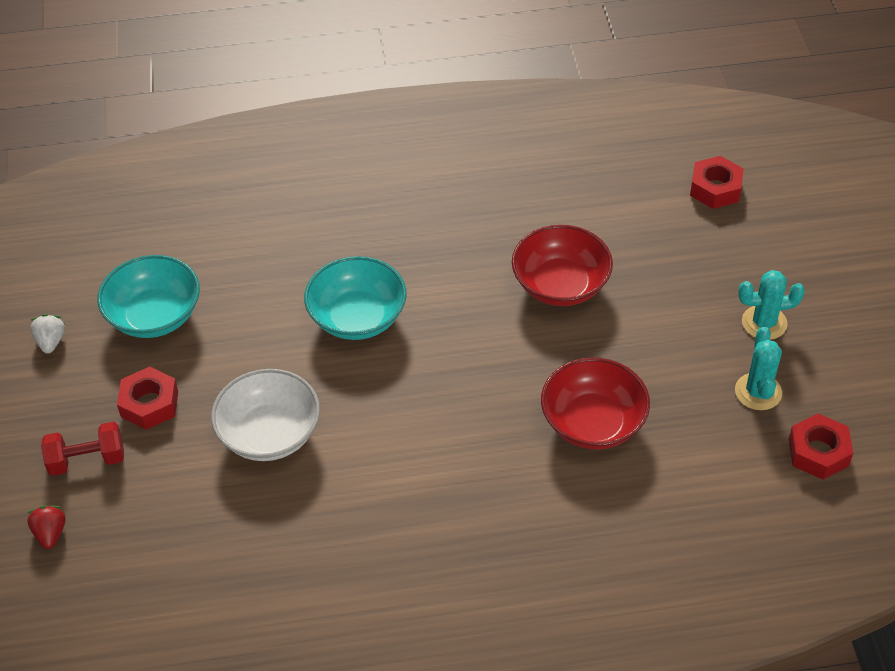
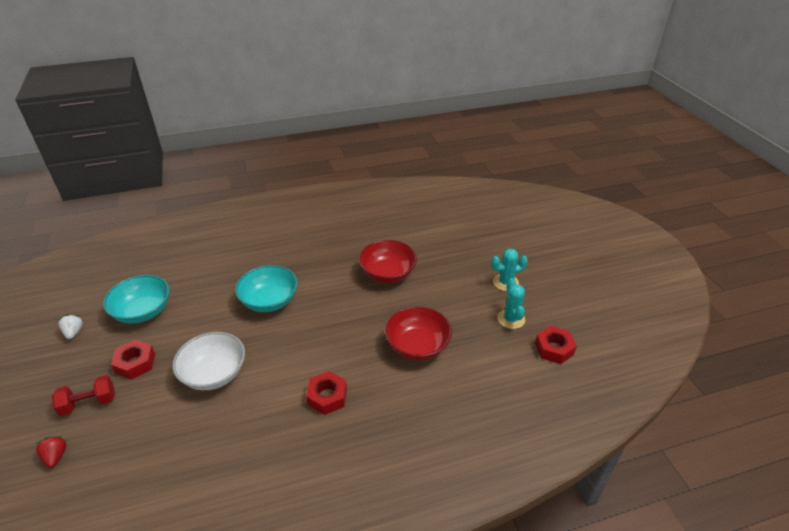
camera: 10 degrees left, 10 degrees down
red nut [690,156,744,209] -> red nut moved to [306,371,347,415]

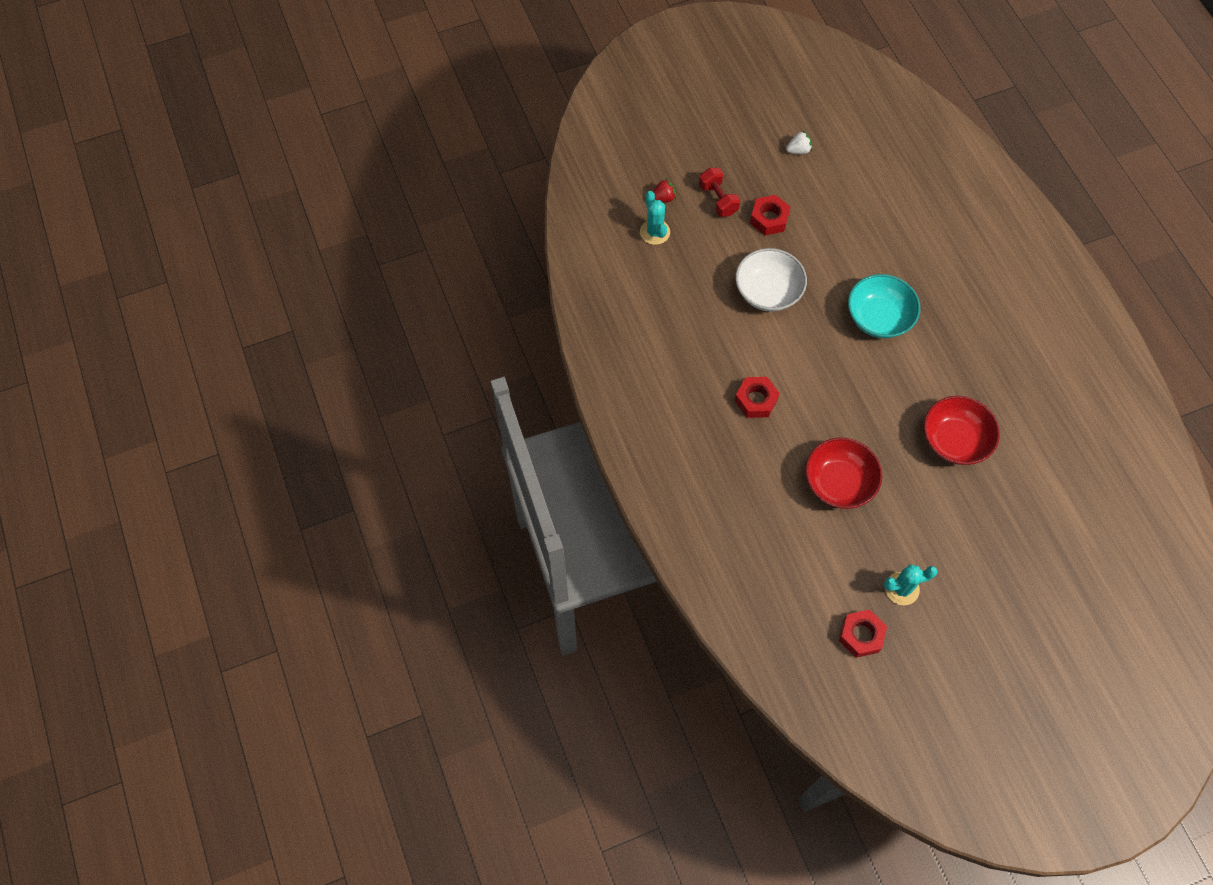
camera: 85 degrees right, 25 degrees up
turquoise bowl [103,275,170,324] -> none
turquoise cactus [491,249,528,291] -> turquoise cactus moved to [640,191,670,245]

